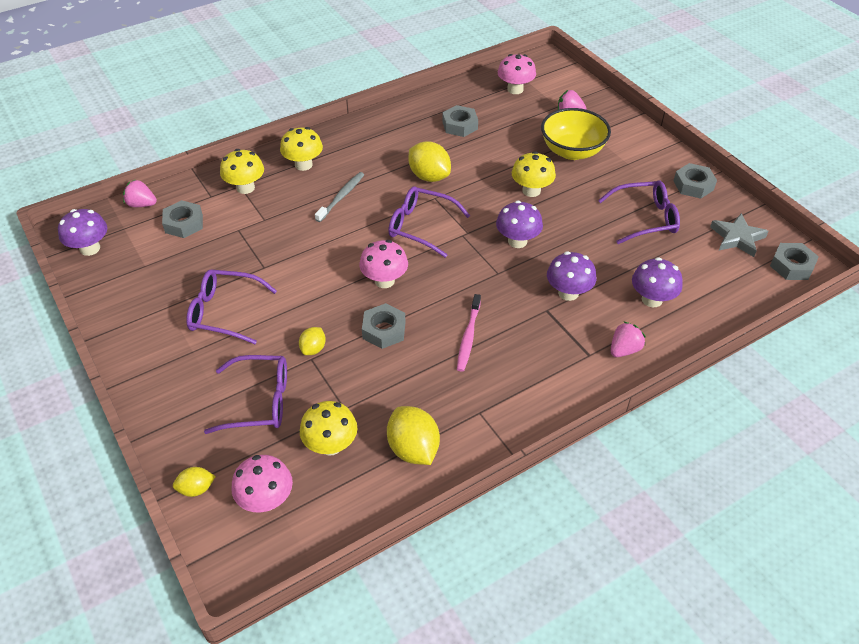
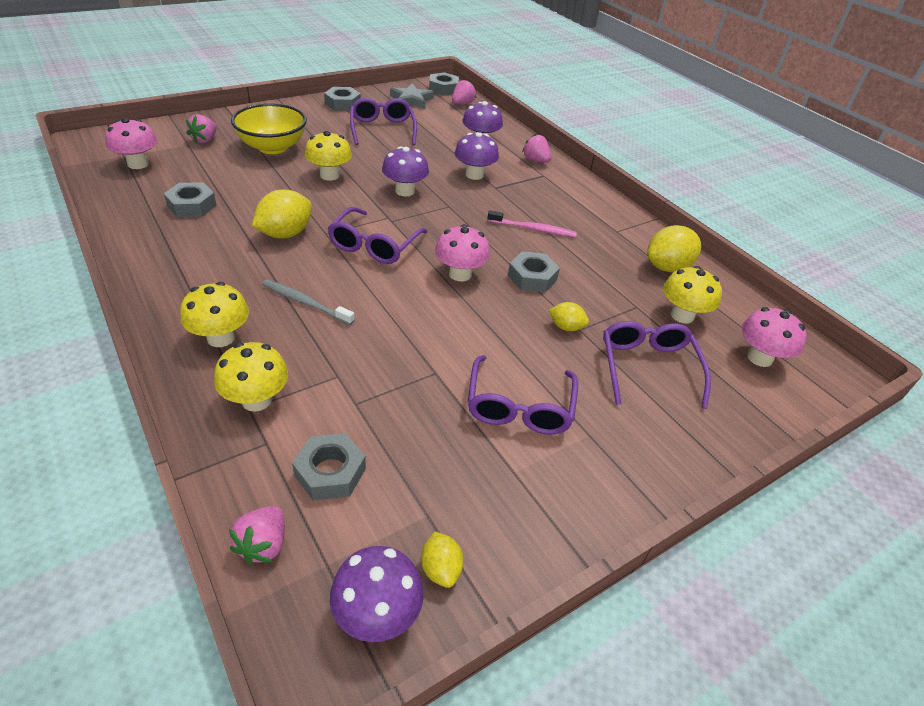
camera: 95 degrees left, 5 degrees down
yellow lemon [173,467,216,497] -> yellow lemon moved to [421,532,464,588]
none -> pink strawberry [452,79,477,104]

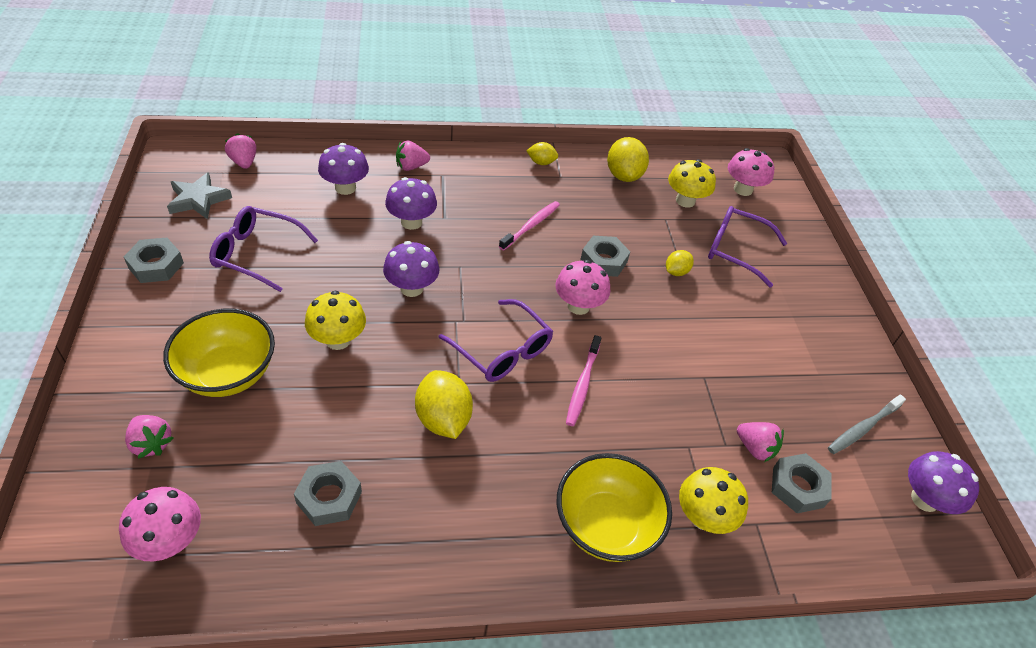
camera: 65 degrees left, 5 degrees up
yellow mushroom [181,282,249,347] -> yellow bowl [557,453,672,562]
pink strawberry [229,506,285,565] -> pink strawberry moved to [737,422,784,462]
grey toothbrush [262,280,355,325] -> grey toothbrush moved to [828,394,906,454]
yellow lemon [421,532,464,588] -> yellow lemon moved to [526,142,558,165]
grey nut [429,72,459,96] -> none
purple glasses [468,355,578,435] -> none
none -> pink toothbrush [566,335,601,426]

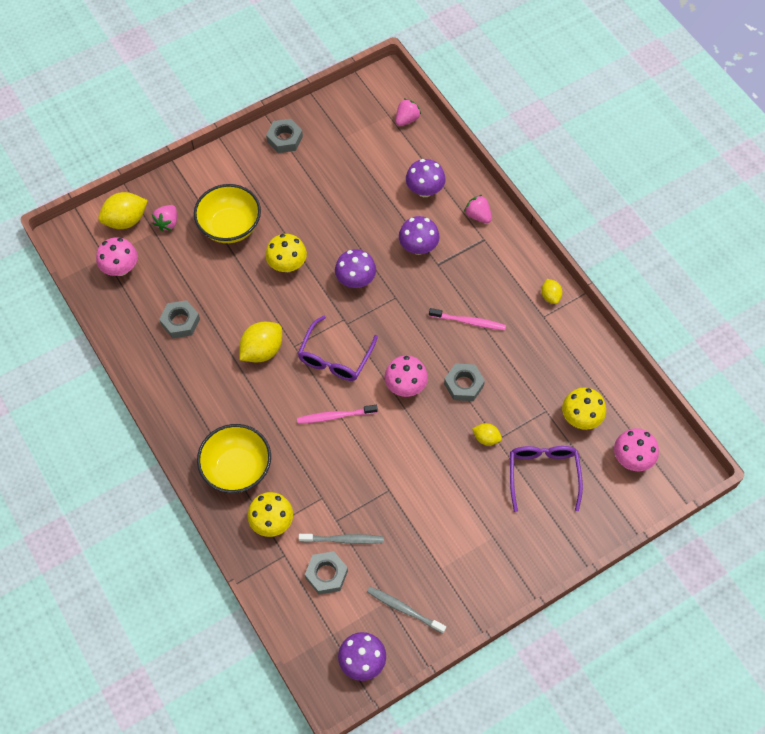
camera: 70 degrees right, 15 degrees up
grey star [167,172,232,219] -> none
purple glasses [209,206,318,292] -> none
yellow lemon [607,137,649,182] -> yellow lemon moved to [98,192,148,229]
pink strawberry [737,422,784,462] -> grey toothbrush [299,534,384,544]

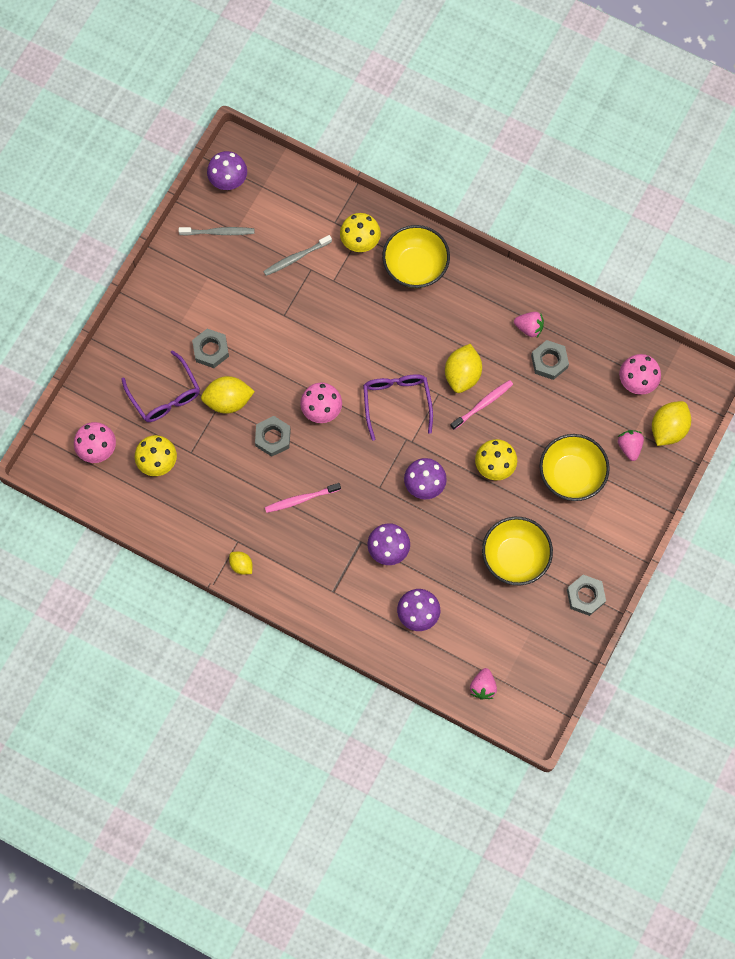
camera: 150 degrees right, 10 degrees up
pink toothbrush [297,405,378,424] -> pink toothbrush moved to [450,380,513,430]
grey nut [305,551,348,595] -> grey nut moved to [192,329,229,368]
pink strawberry [464,195,492,223] -> pink strawberry moved to [514,312,544,337]
yellow lemon [472,423,502,446] -> yellow lemon [201,376,255,414], size x1.80
none -> yellow bowl [482,517,553,585]

